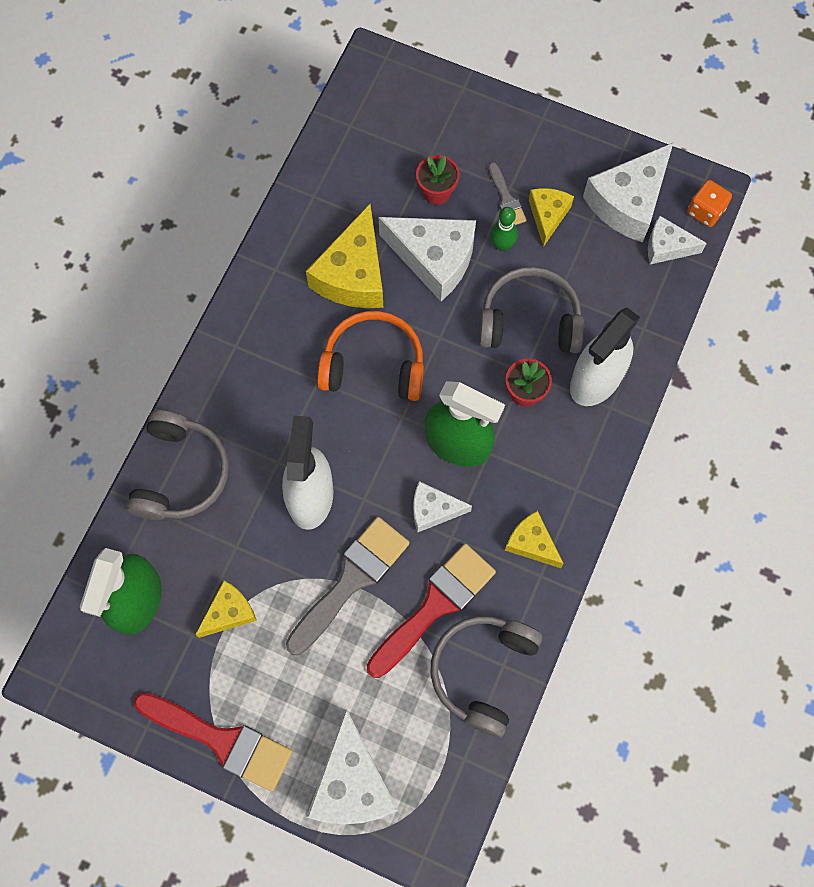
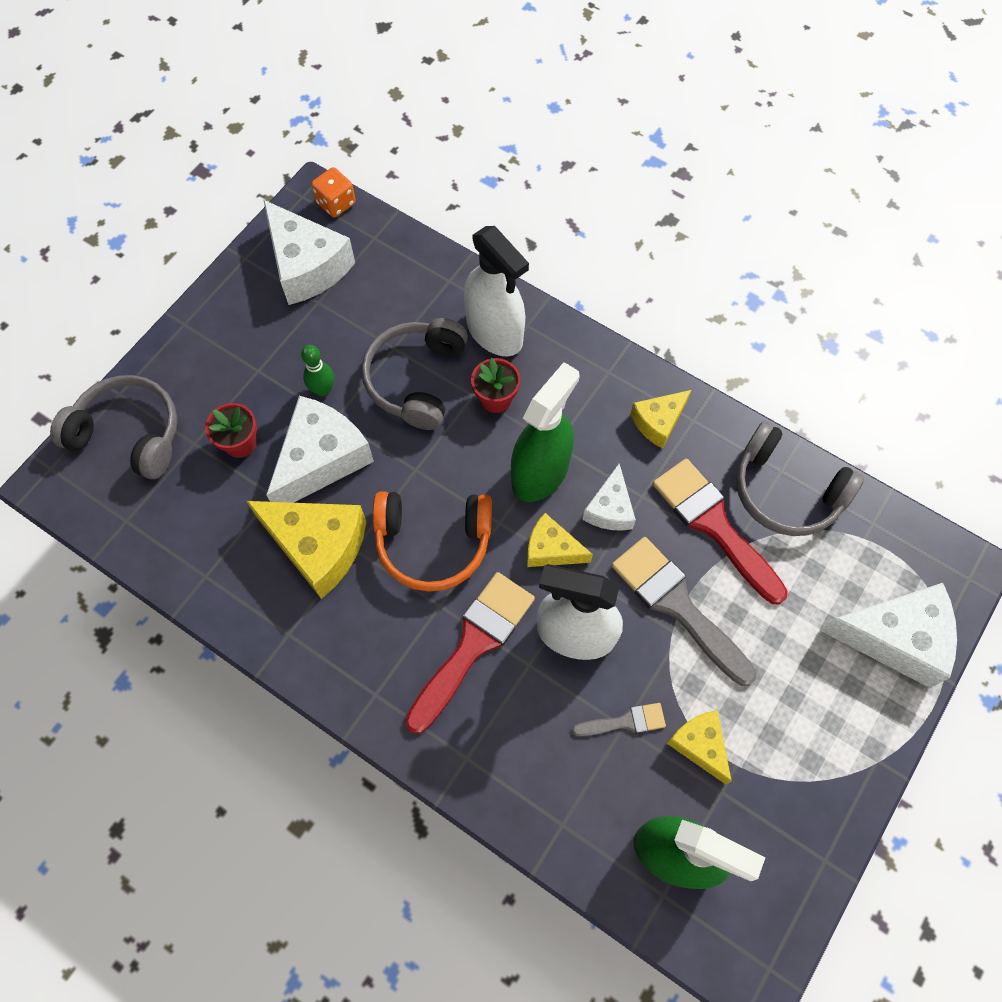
camera: 80 degrees left, 5 degrees down
grey headphones [126,410,229,520] -> grey headphones moved to [50,375,178,479]
red brush [134,692,292,792] -> red brush moved to [405,572,535,734]
orange headphones [317,311,424,401] -> orange headphones turned 105 degrees counterclockwise [372,491,492,592]
grey brush [488,162,527,225] -> grey brush moved to [572,703,666,736]
yellow cheese [529,188,574,247] -> yellow cheese moved to [527,513,593,567]
white cheese [648,216,707,264] -> none

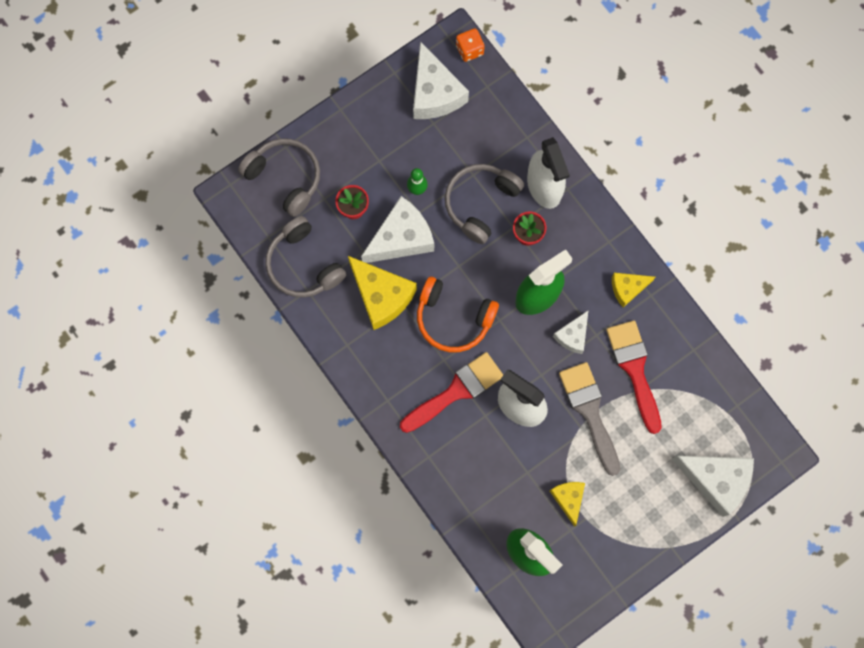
camera: 20 degrees right, 10 degrees up
yellow cheese [527,513,593,567] -> none
grey brush [572,703,666,736] -> none
grey headphones [736,421,864,536] -> grey headphones moved to [265,216,346,298]

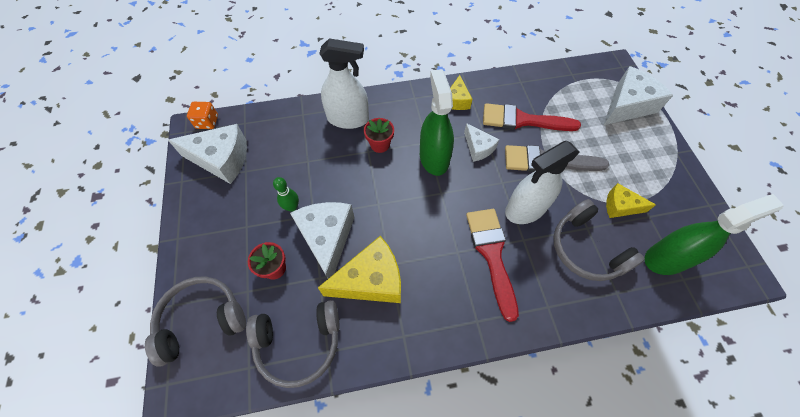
camera: 65 degrees left, 15 degrees down
orange headphones [417,277,499,352] -> none
grey headphones [445,164,524,244] -> grey headphones moved to [554,199,645,281]

